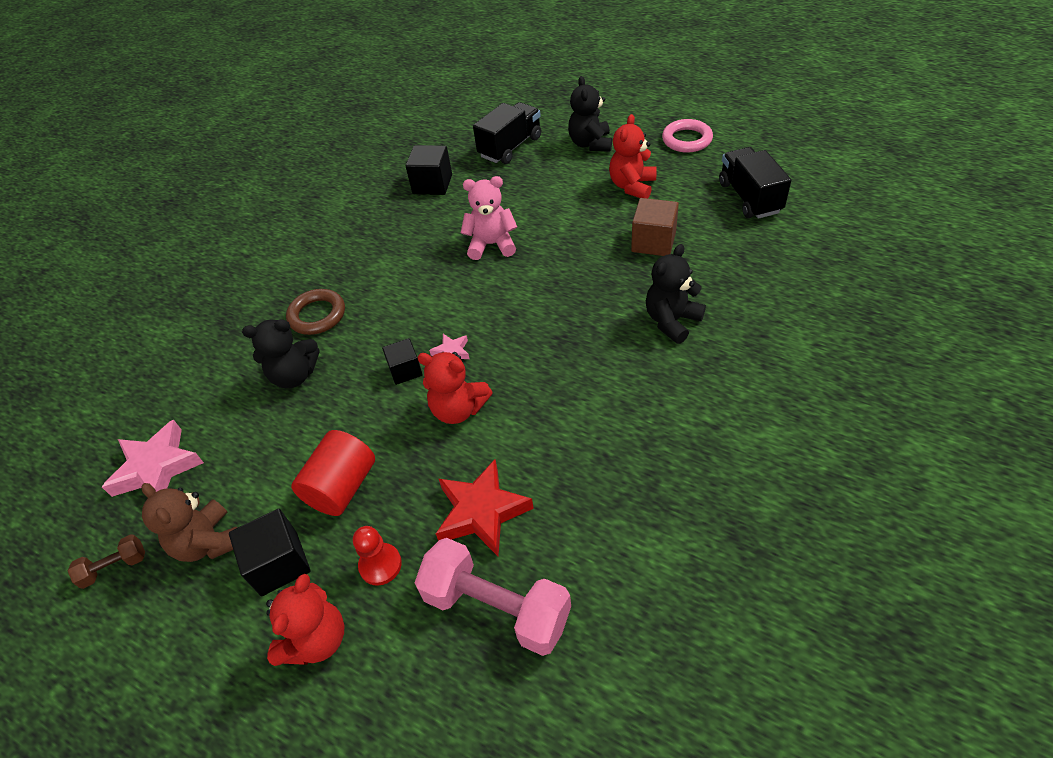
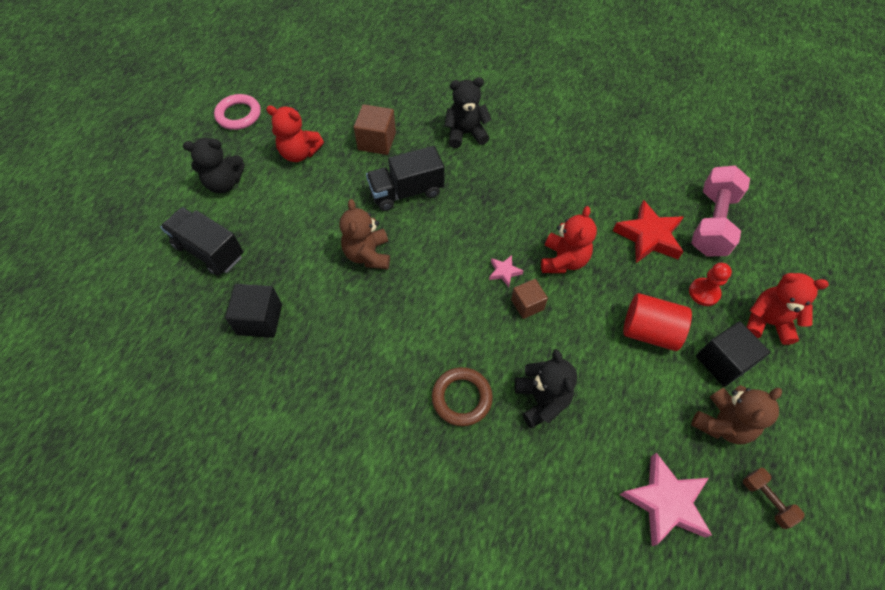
camera: 100 degrees left, 10 degrees up
black cube [382,338,423,385] -> brown cube [511,279,548,319]
pink teddy bear [461,176,517,260] -> brown teddy bear [340,199,390,269]
black teddy bear [646,244,706,344] -> black teddy bear turned 135 degrees clockwise [444,77,492,148]
black truck [719,147,791,219] -> black truck moved to [366,146,444,211]

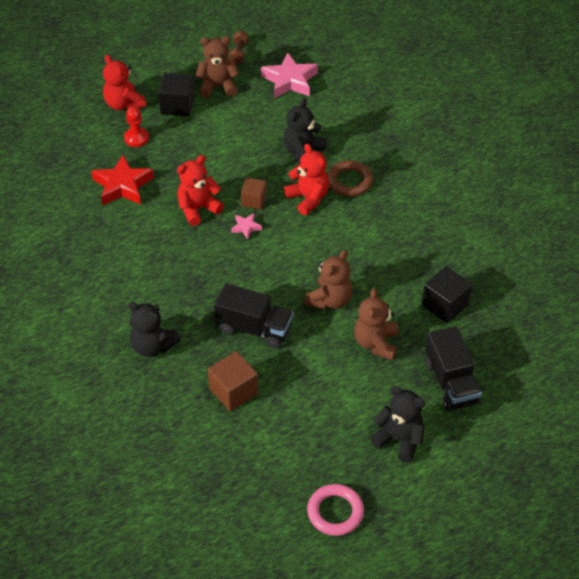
camera: 140 degrees left, 10 degrees down
red teddy bear [266,105,324,162] -> red teddy bear moved to [284,144,329,215]
red cylinder [623,293,692,351] -> none
pink dumbbell [691,165,750,256] -> none
none -> brown teddy bear [354,288,398,360]

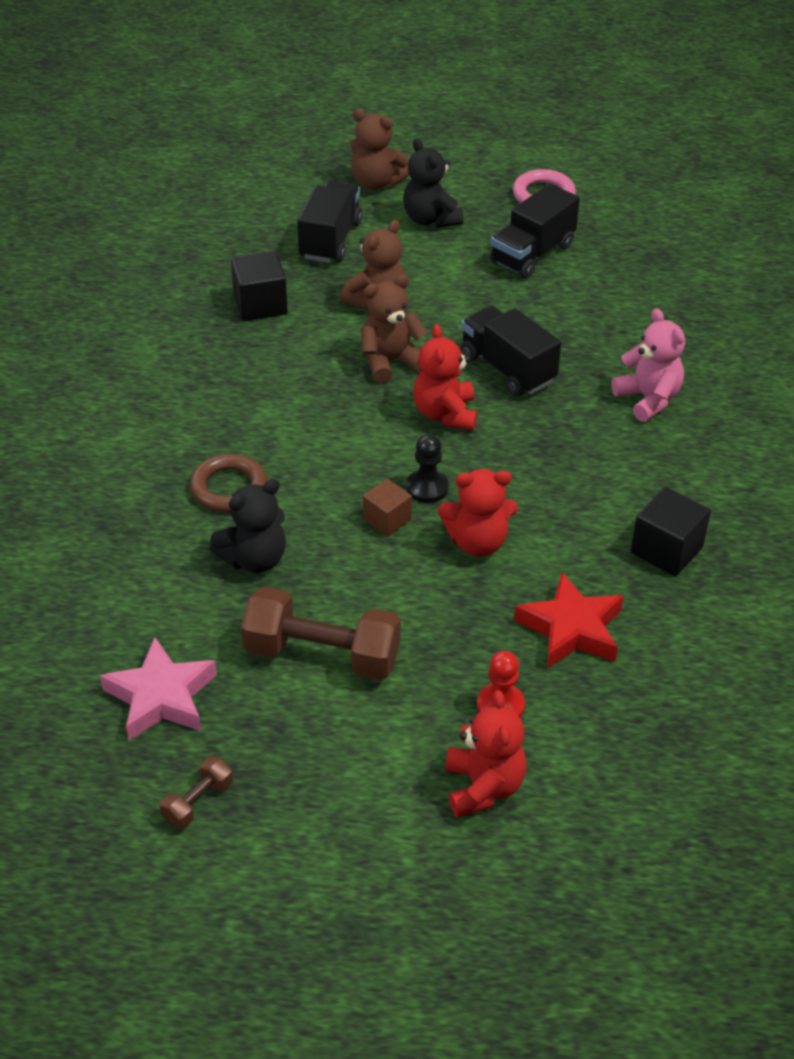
camera: 150 degrees left, 5 degrees down
black teddy bear [128,302,181,357] -> pink teddy bear [611,308,685,422]
black cube [158,73,195,117] -> black cube moved to [631,487,711,576]
brown teddy bear [196,36,239,98] -> brown teddy bear moved to [351,109,409,190]
brown cube [208,351,258,411] -> none
pink star [231,213,262,239] -> black pawn [406,434,449,503]
red teddy bear [284,144,329,215] -> red teddy bear moved to [413,324,477,430]
none -> brown dumbbell [241,586,401,681]
none -> black truck [490,183,580,278]

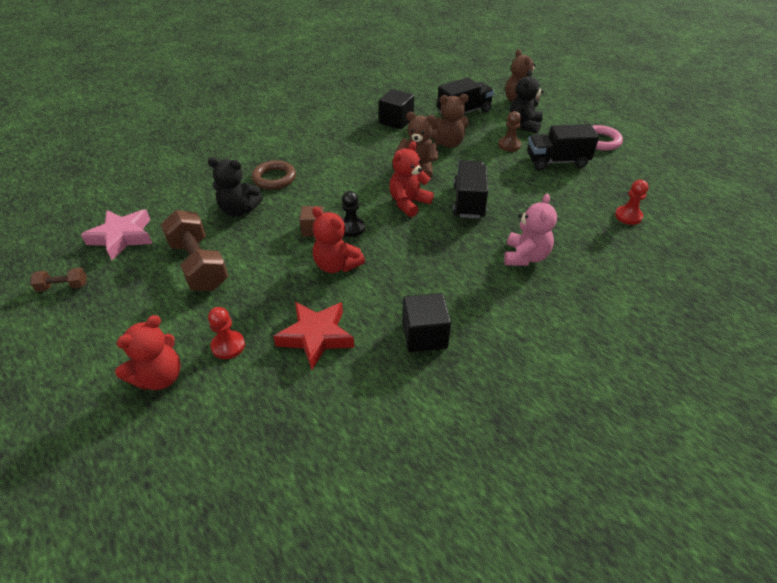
camera: 45 degrees right, 0 degrees up
none -> brown pawn [498,111,521,152]
none -> red pawn [615,180,649,225]

